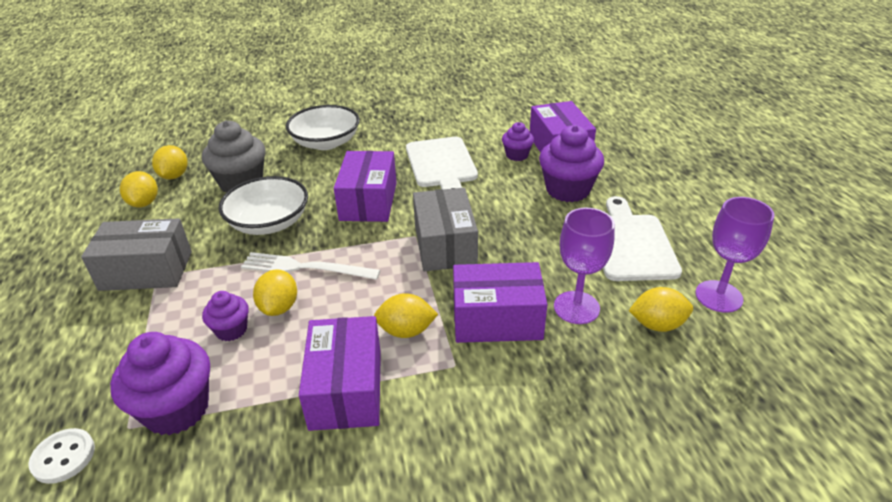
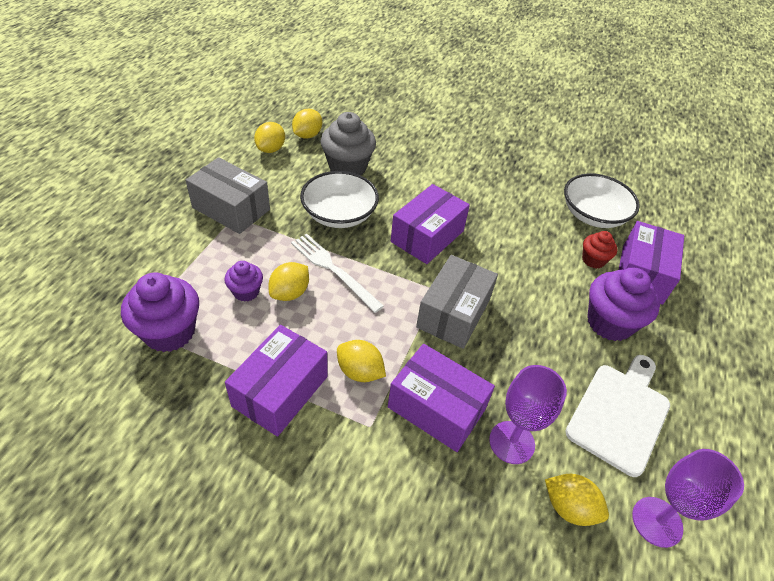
camera: 30 degrees right, 10 degrees up
white button [29,428,95,484] -> none
white bowl [286,105,360,150] -> white bowl moved to [564,173,640,228]
white cutting board [406,137,478,190] -> none
purple cupcake [502,122,534,161] -> red cupcake [582,231,618,269]

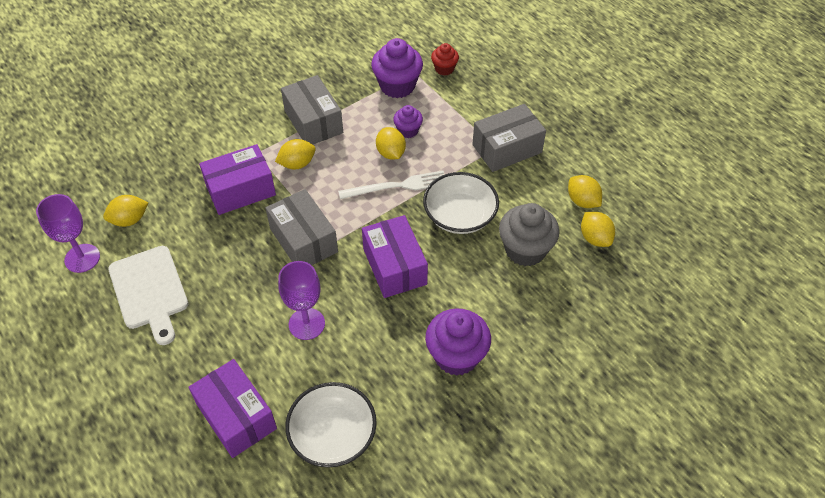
camera: 125 degrees right, 5 degrees up
purple box [225,325,328,437] -> grey box [281,75,343,144]
purple goblet [489,365,567,464] -> purple goblet moved to [278,261,325,340]
red cupcake [582,231,618,269] -> red cupcake moved to [431,43,459,75]
purple cupcake [587,267,660,341] -> purple cupcake moved to [425,308,491,376]

